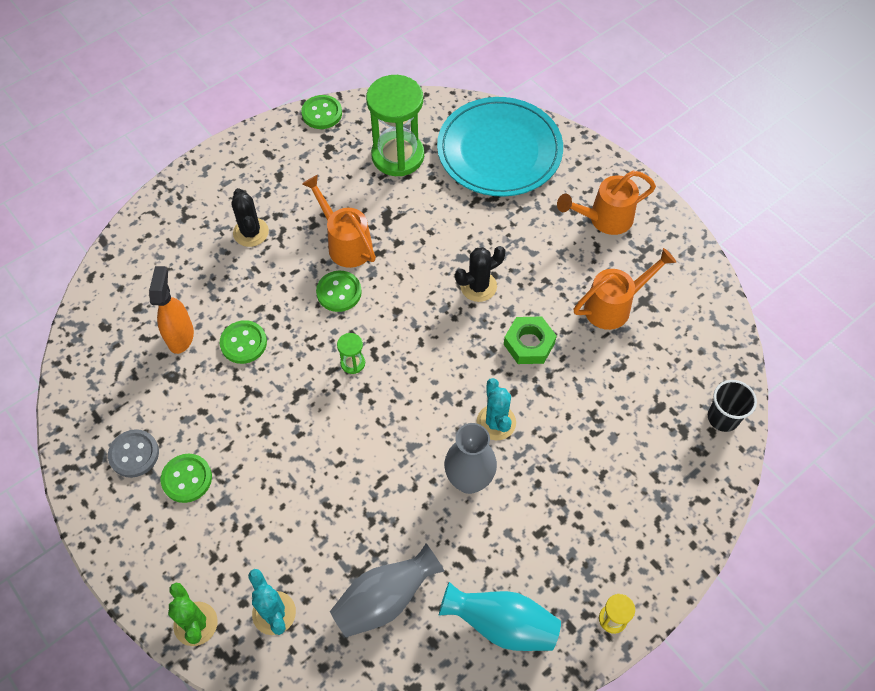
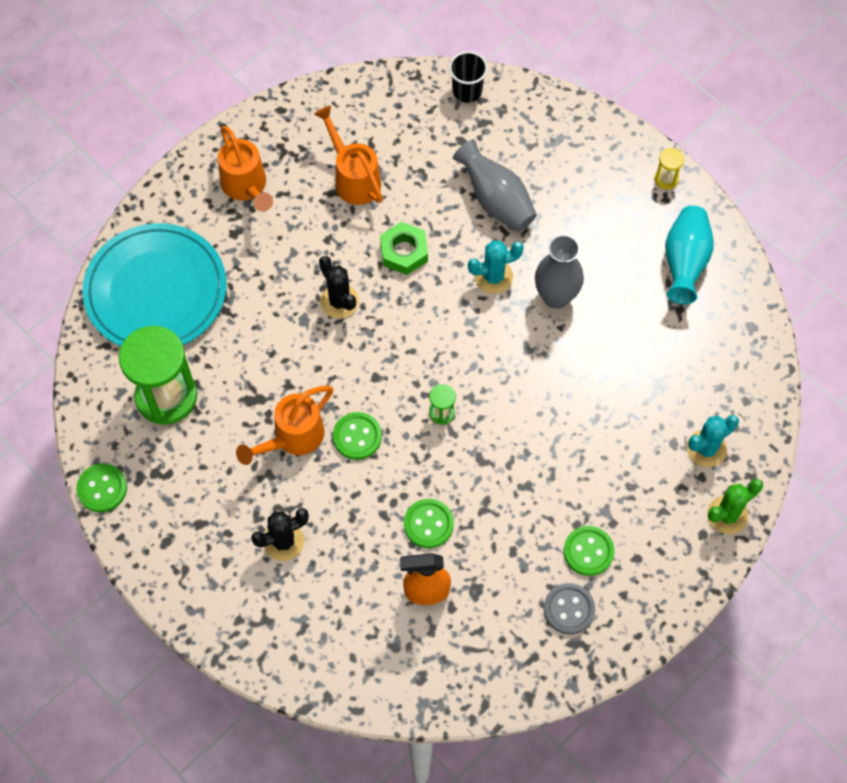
camera: 95 degrees left, 5 degrees up
grey vase [330,543,445,637] -> grey vase moved to [453,139,537,232]

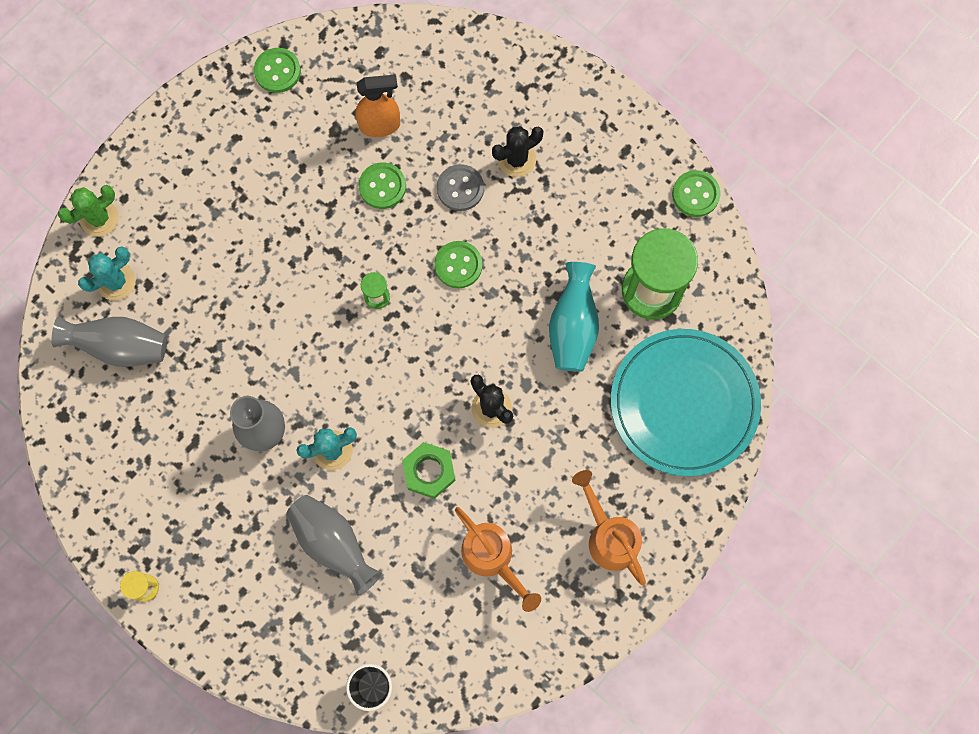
camera: 175 degrees right, 10 degrees up
orange watering can [236,386,333,465] -> none
grey button [544,583,595,634] -> grey button moved to [437,164,484,211]
green button [564,526,614,576] -> green button moved to [254,48,301,93]
turquoise vase [665,206,714,304] -> turquoise vase moved to [549,262,599,372]
none -> grey vase [52,317,167,367]

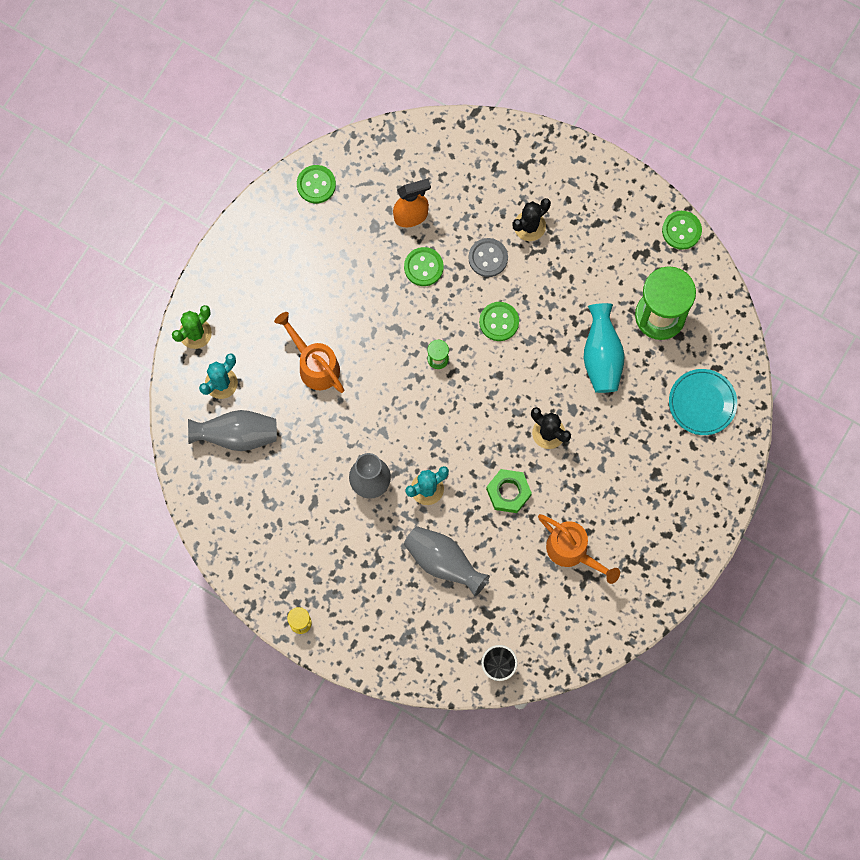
camera: 10 degrees left, 0 degrees up
orange watering can [572,470,646,585] -> orange watering can moved to [274,312,344,393]
turquoise plate [611,329,761,476] -> turquoise plate [669,369,737,435], size x0.56

